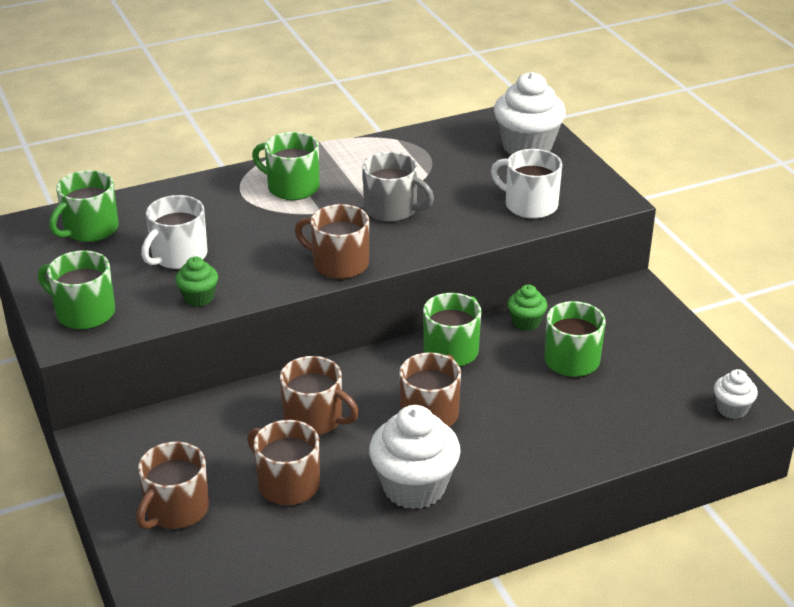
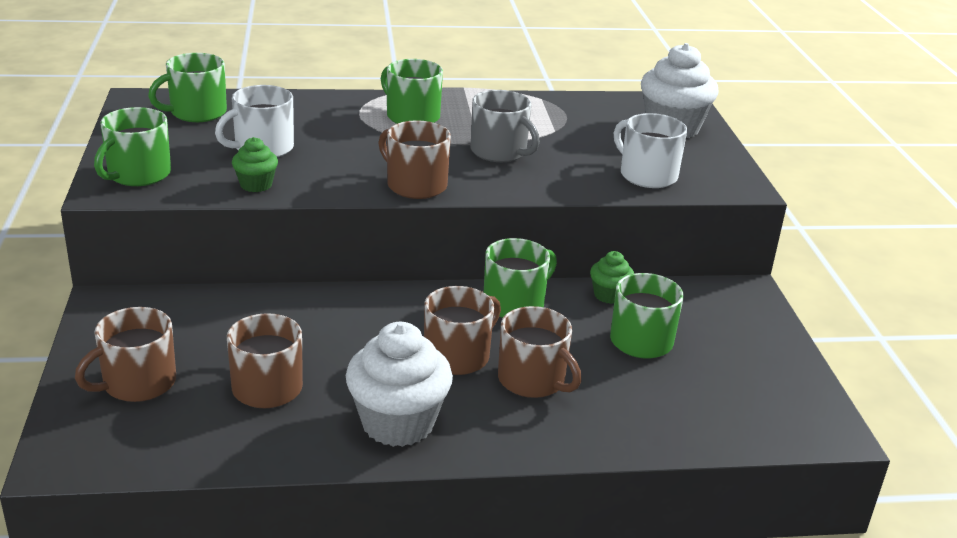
camera: 15 degrees right, 5 degrees down
green mug [38,250,115,329] -> green mug turned 105 degrees counterclockwise [94,107,171,186]
brown mug [280,356,359,435] -> brown mug moved to [498,306,582,398]
white cupcake [714,369,758,419] -> none

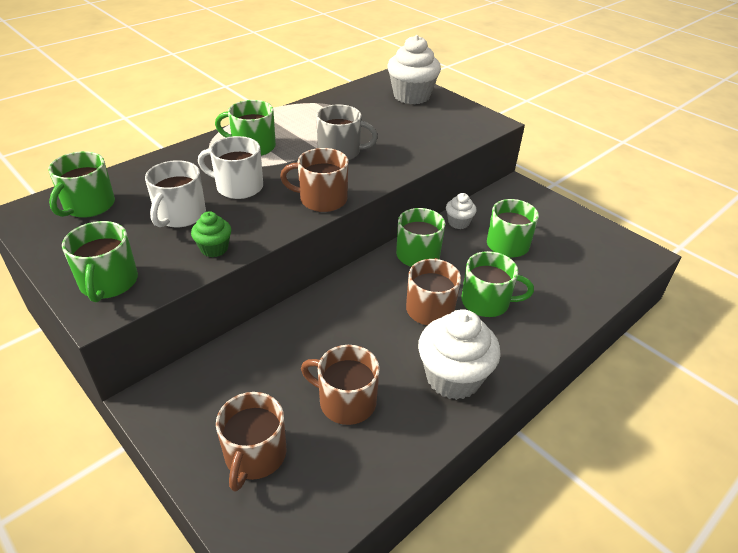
camera: 35 degrees left, 10 degrees up
brown mug [498,306,582,398] -> green mug [461,251,534,317]
green cupcake [590,251,634,304] -> white cupcake [446,193,477,229]
white mug [614,113,687,188] -> white mug moved to [198,136,263,199]

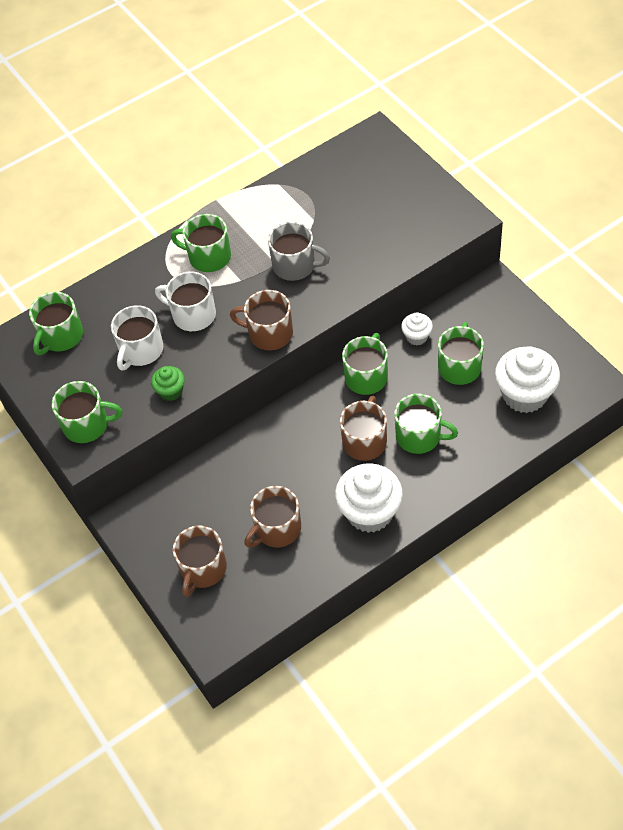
camera: 15 degrees right, 15 degrees up
green mug [62,221,138,302] -> green mug turned 90 degrees counterclockwise [52,381,123,443]
brown mug [301,345,380,425] -> brown mug turned 75 degrees counterclockwise [244,486,301,548]
white cupcake [387,35,441,104] -> white cupcake moved to [495,346,560,413]

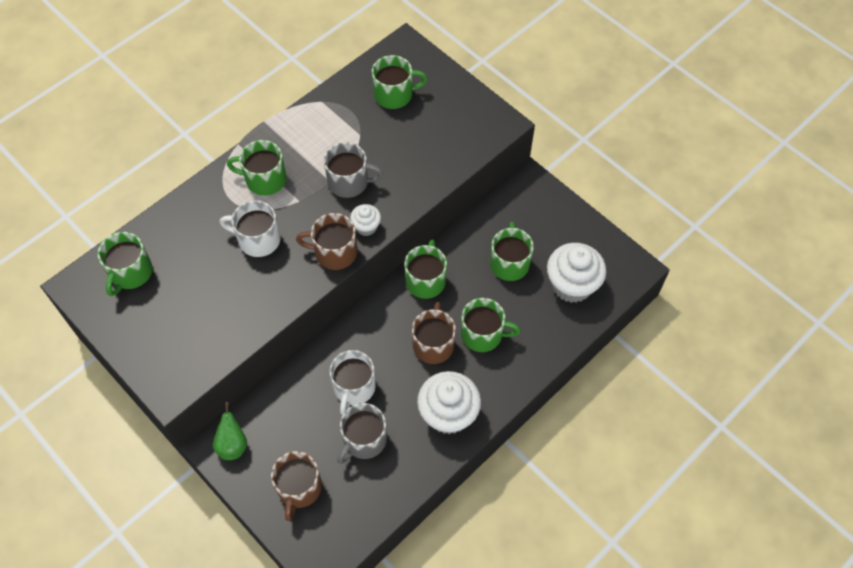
camera: 15 degrees left, 5 degrees up
green mug [52,381,123,443] -> green mug moved to [372,55,428,109]
white mug [111,305,163,370] -> white mug moved to [329,350,376,415]
green cupcake [151,366,185,401] -> none
brown mug [244,486,301,548] -> grey mug [337,403,387,464]
white cupcake [401,312,433,345] -> white cupcake moved to [350,204,381,236]
none -> green pear [213,402,247,460]

